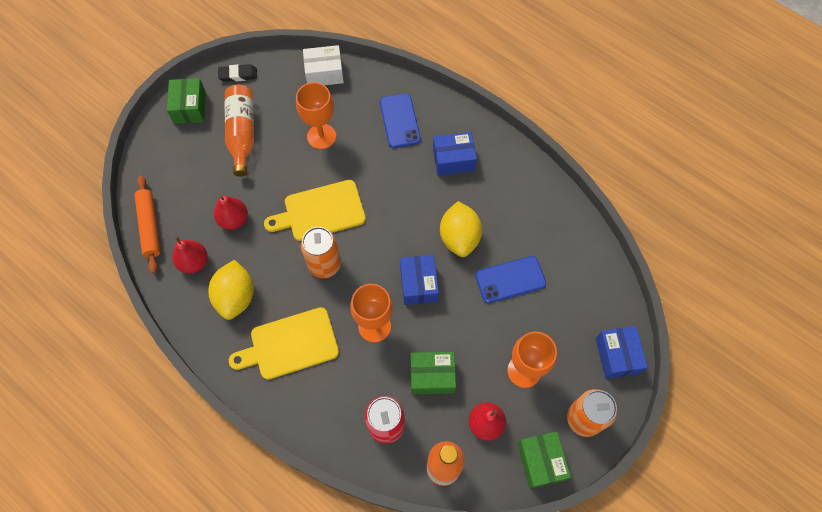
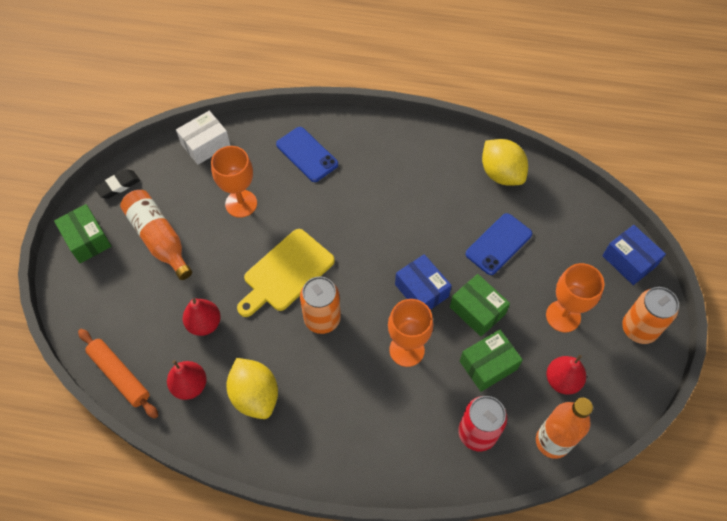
camera: 30 degrees left, 5 degrees down
yellow cutting board [229,307,339,380] -> none
blue box [433,132,477,176] -> none
yellow lemon [440,201,482,257] -> yellow lemon moved to [482,139,528,186]
green box [517,431,571,489] -> green box moved to [450,274,510,336]

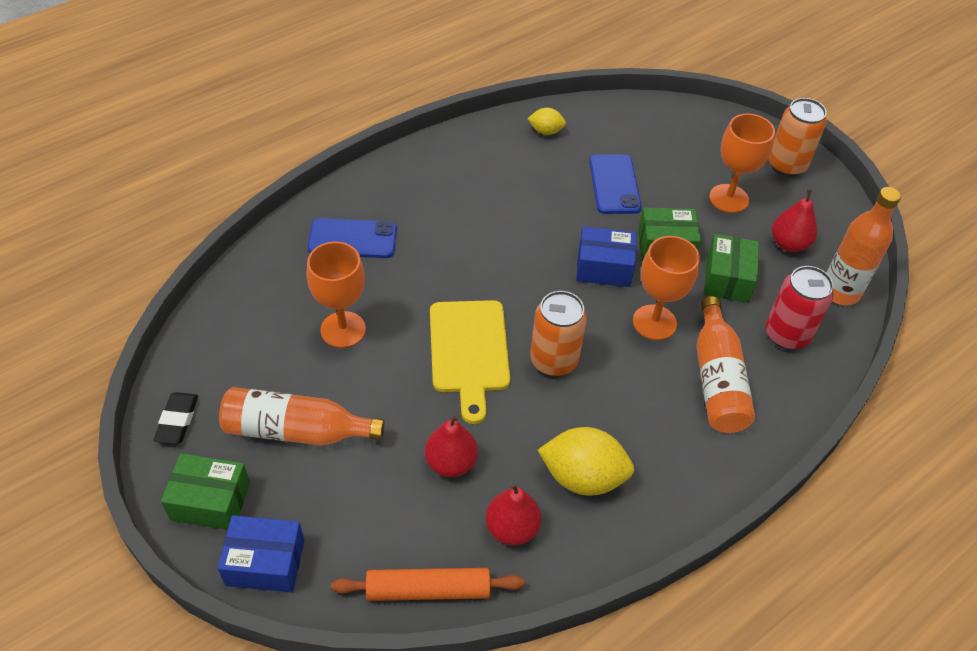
camera: 50 degrees left, 10 degrees down
white box [176,111,230,165] -> none
yellow lemon [482,139,528,186] -> yellow lemon [527,108,566,135], size x0.54
blue box [602,225,666,285] -> blue box moved to [217,515,304,592]
none -> orange bottle [696,296,755,433]

